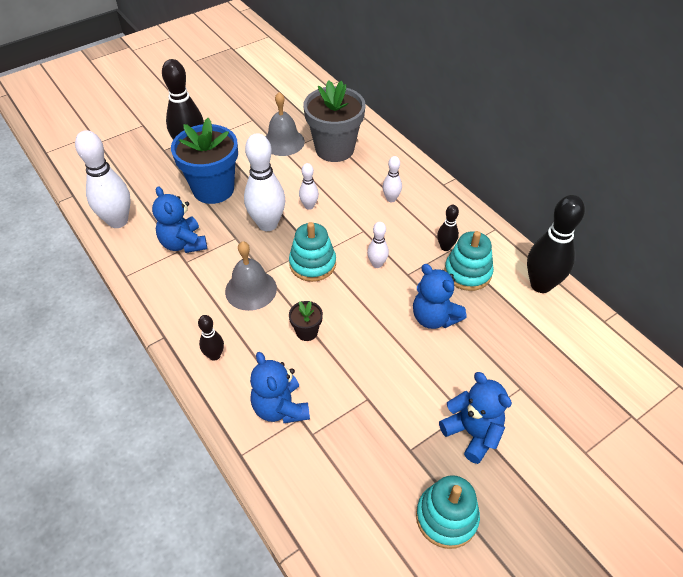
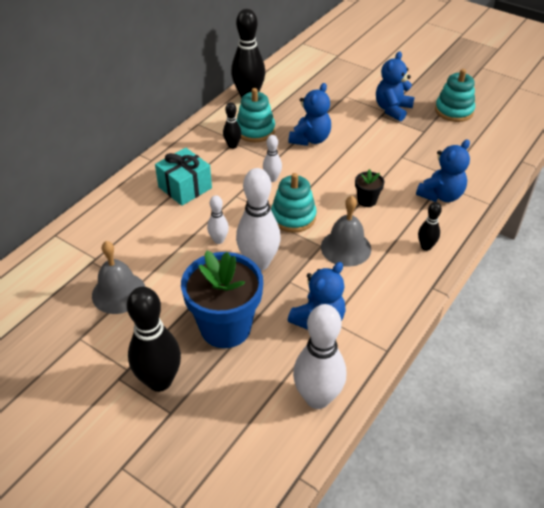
camera: 110 degrees left, 5 degrees down
grey flower pot [303,81,365,162] -> none
white bowling pin [383,156,402,202] -> turquoise gift [155,148,212,206]

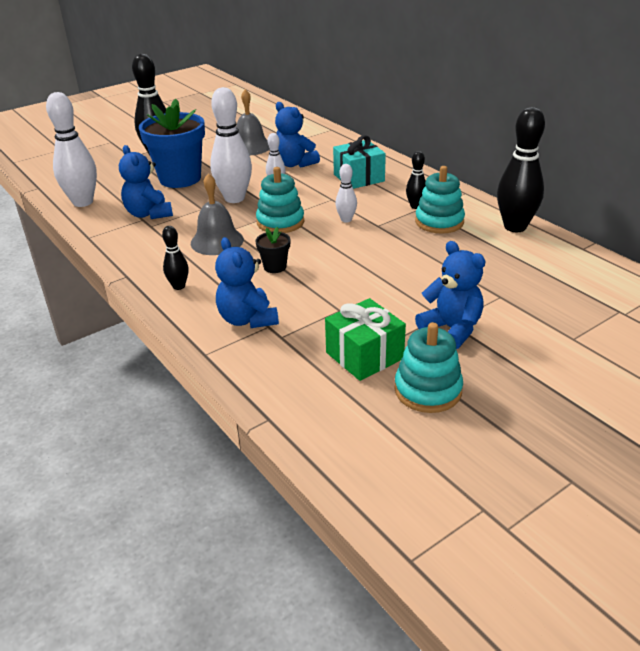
camera: 110 degrees right, 10 degrees down
blue teddy bear [288,83,331,146] -> blue teddy bear moved to [275,102,320,167]
none -> green gift [325,298,406,381]

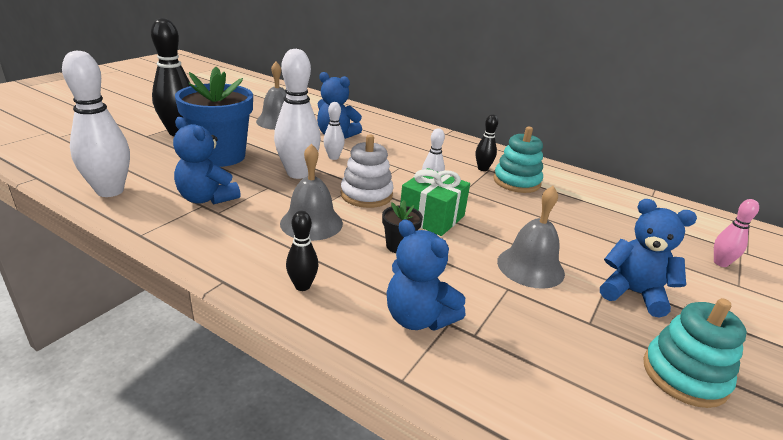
camera: 25 degrees left, 5 degrees down
turquoise stacking toy [256,167,304,233] -> white stacking toy [341,134,394,208]
green gift [325,298,406,381] -> green gift moved to [400,168,470,236]
turquoise gift [333,135,386,189] -> none
black bowling pin [497,107,545,232] -> none
none -> grey bell [497,186,565,289]
none -> pink bowling pin [714,199,759,267]

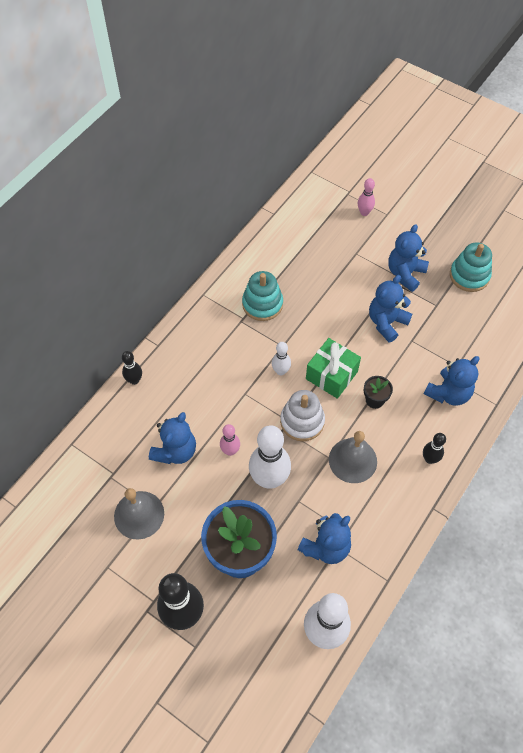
camera: 85 degrees left, 30 degrees up
white bowling pin [323,102,345,160] -> pink bowling pin [220,424,240,456]
black bowling pin [476,114,498,171] -> black bowling pin moved to [122,351,142,385]
grey bell [497,186,565,289] -> blue teddy bear [369,275,412,343]

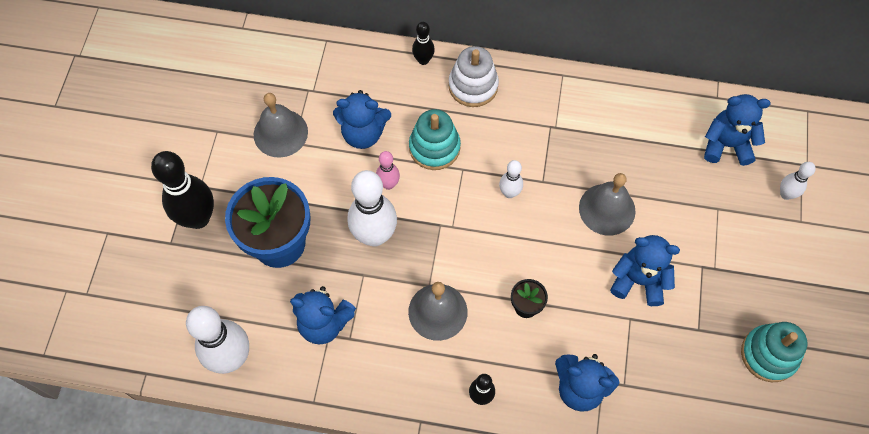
camera: 65 degrees right, 5 degrees up
turquoise stacking toy [242,271,283,321] -> turquoise stacking toy moved to [409,109,461,170]
white stacking toy [280,390,325,441] -> white stacking toy moved to [448,46,499,107]
green gift [306,338,361,399] -> none
pink bowling pin [358,178,375,216] -> white bowling pin [780,162,816,200]
blue teddy bear [388,224,429,292] -> blue teddy bear moved to [704,94,771,166]
none -> grey bell [579,173,636,236]

